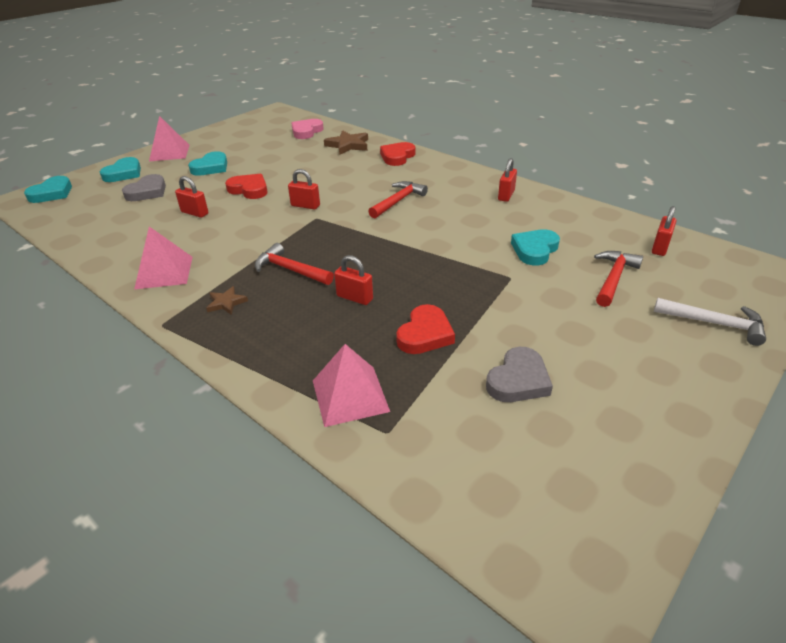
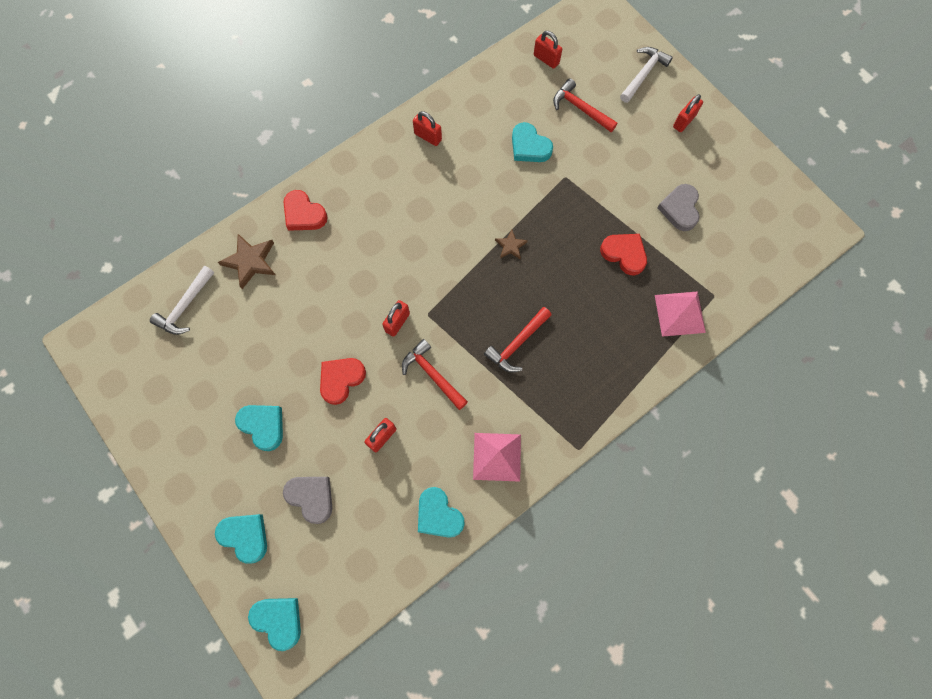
camera: 80 degrees left, 35 degrees up
pink pyramid [149,116,189,161] -> none
brown star [206,286,248,315] -> brown star moved to [495,230,528,259]
pink heart [291,119,324,139] -> white hammer [150,266,214,335]
red padlock [334,255,373,305] -> red padlock moved to [673,94,703,132]
red hammer [368,181,428,218] -> red hammer moved to [402,339,468,410]
grey heart [486,347,553,402] -> grey heart turned 135 degrees counterclockwise [657,184,700,231]
none -> turquoise heart [418,487,465,538]

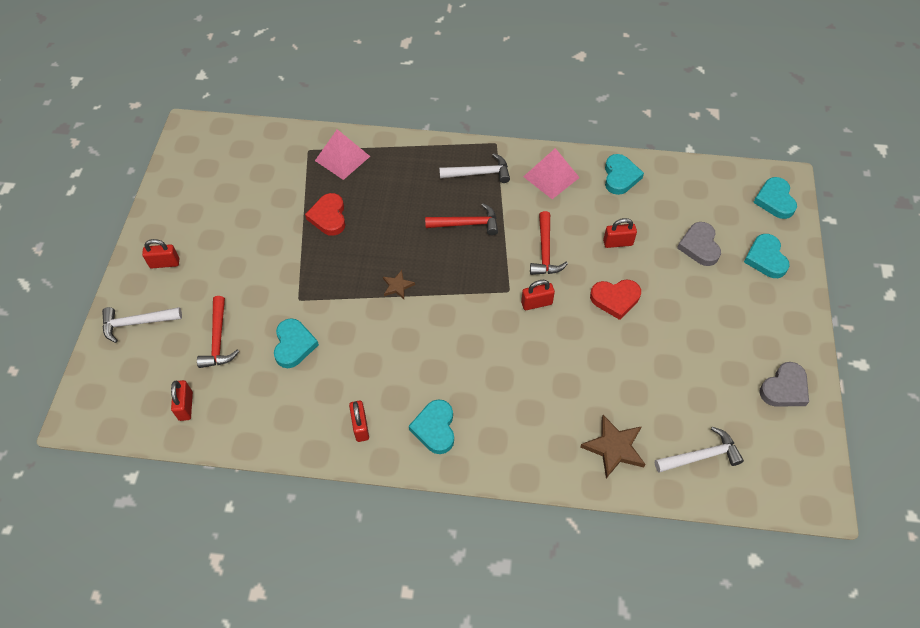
camera: 135 degrees left, 15 degrees down
turquoise heart [235,405,283,451] -> turquoise heart moved to [409,399,454,454]
red heart [283,190,328,231] -> none
grey heart [657,184,700,231] -> grey heart moved to [760,362,809,407]
none -> white hammer [439,153,510,183]

